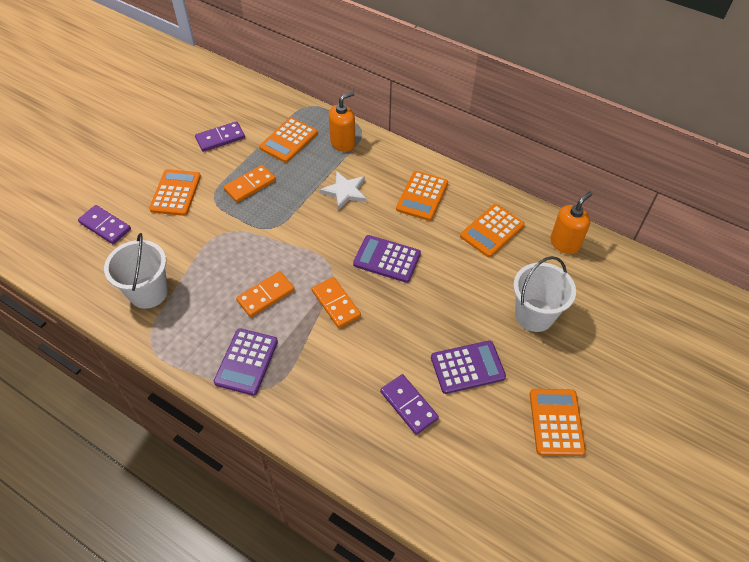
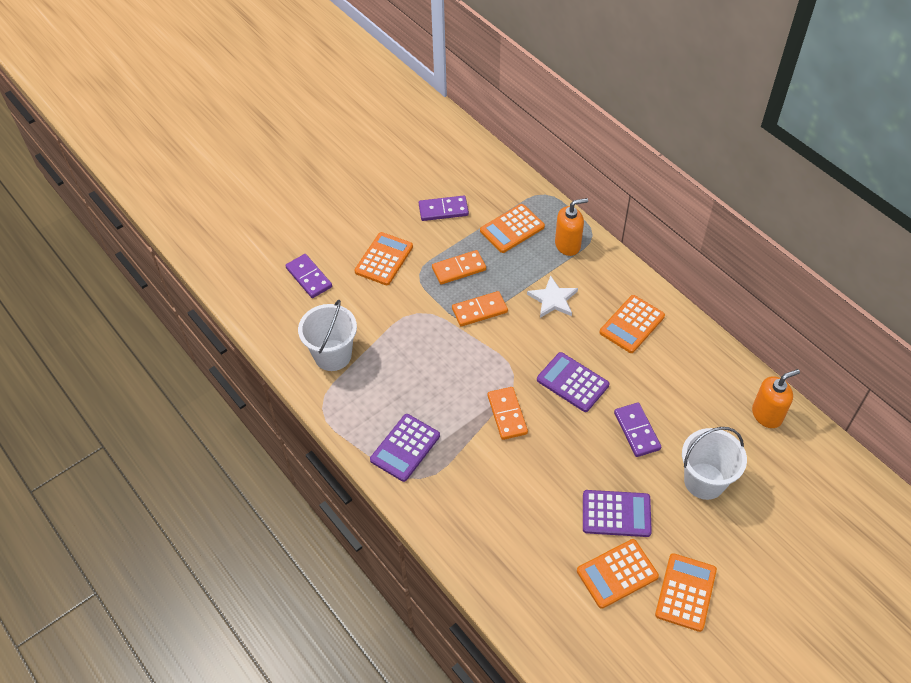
camera: 20 degrees right, 0 degrees up
orange domino [236,271,295,317] -> orange domino moved to [452,291,508,327]
purple domino [380,374,439,435] -> purple domino moved to [614,402,661,457]
orange calculator [460,204,525,257] -> orange calculator moved to [577,539,659,609]

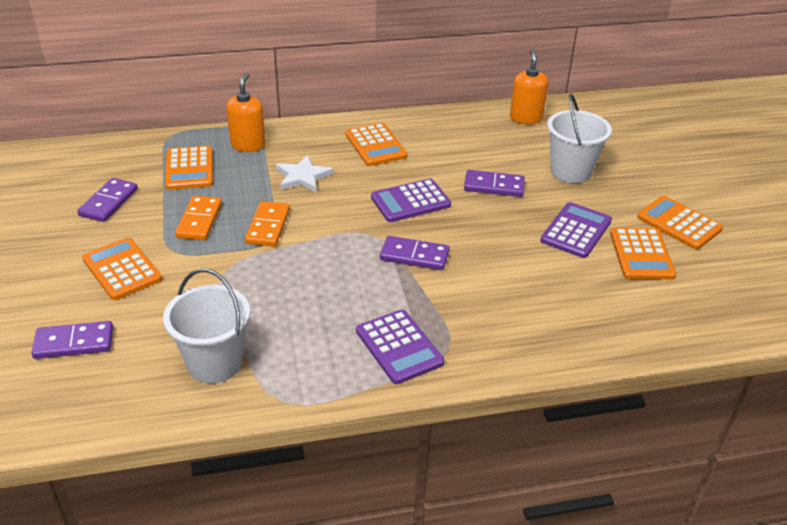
camera: 65 degrees left, 15 degrees down
orange domino [487,387,528,440] -> purple domino [380,236,450,270]

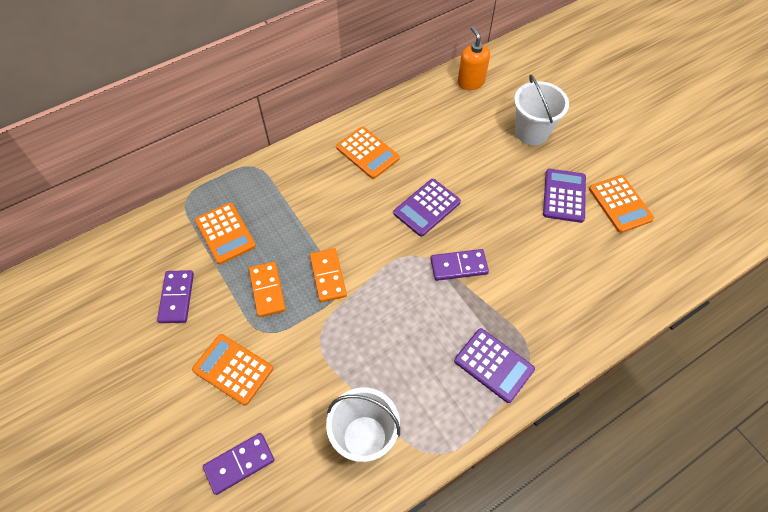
camera: 20 degrees left, 20 degrees up
orange soap dispenser [226,73,266,152] -> none
white star [276,155,333,193] -> none
purple domino [464,170,525,197] -> none
orange calculator [637,196,723,249] -> none

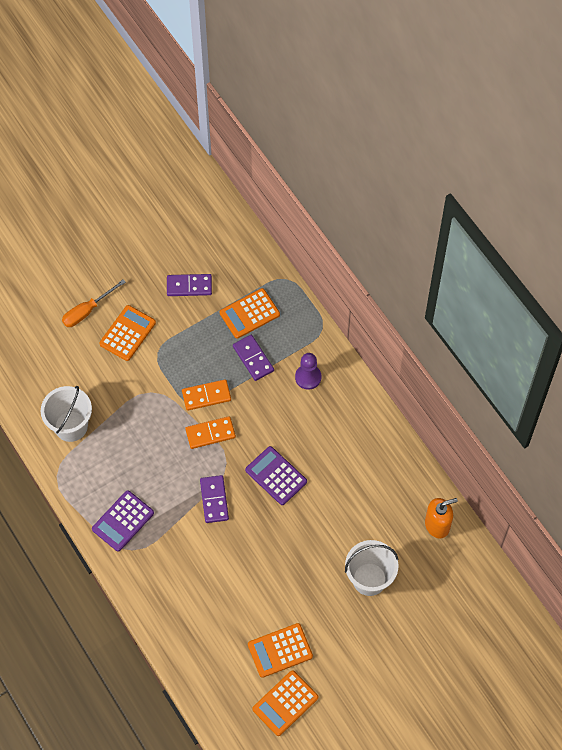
camera: 90 degrees right, 5 degrees up
purple domino [203,433,275,495] -> purple domino moved to [233,335,274,381]
orange domino [249,262,286,317] -> orange domino moved to [185,416,236,449]
orange calculator [336,127,400,179] -> orange calculator moved to [252,670,318,736]
purple calculator [543,169,586,223] -> none
none -> orange screwdriver [62,280,126,327]
none -> purple pawn [295,353,321,390]

